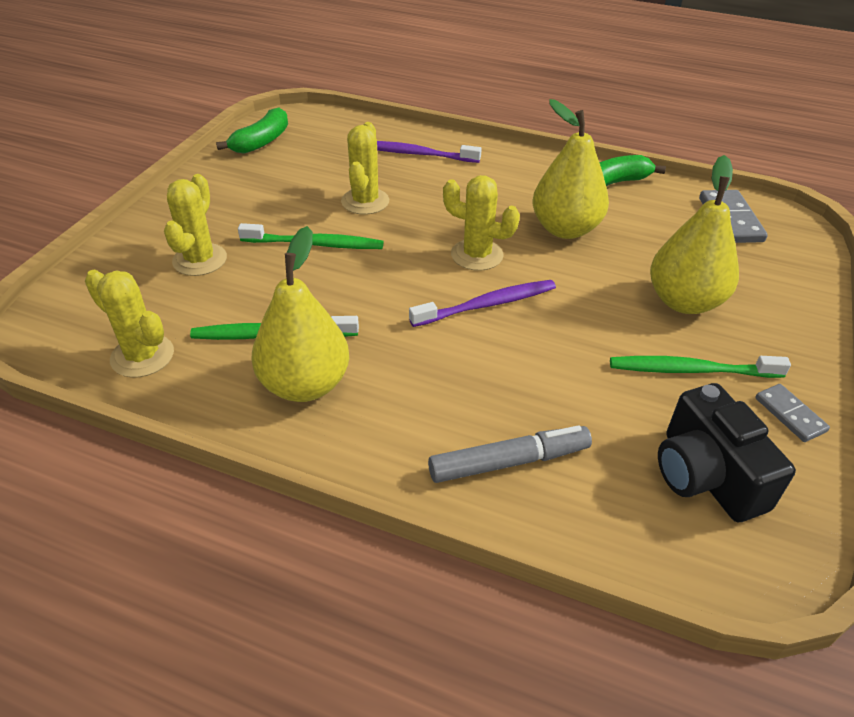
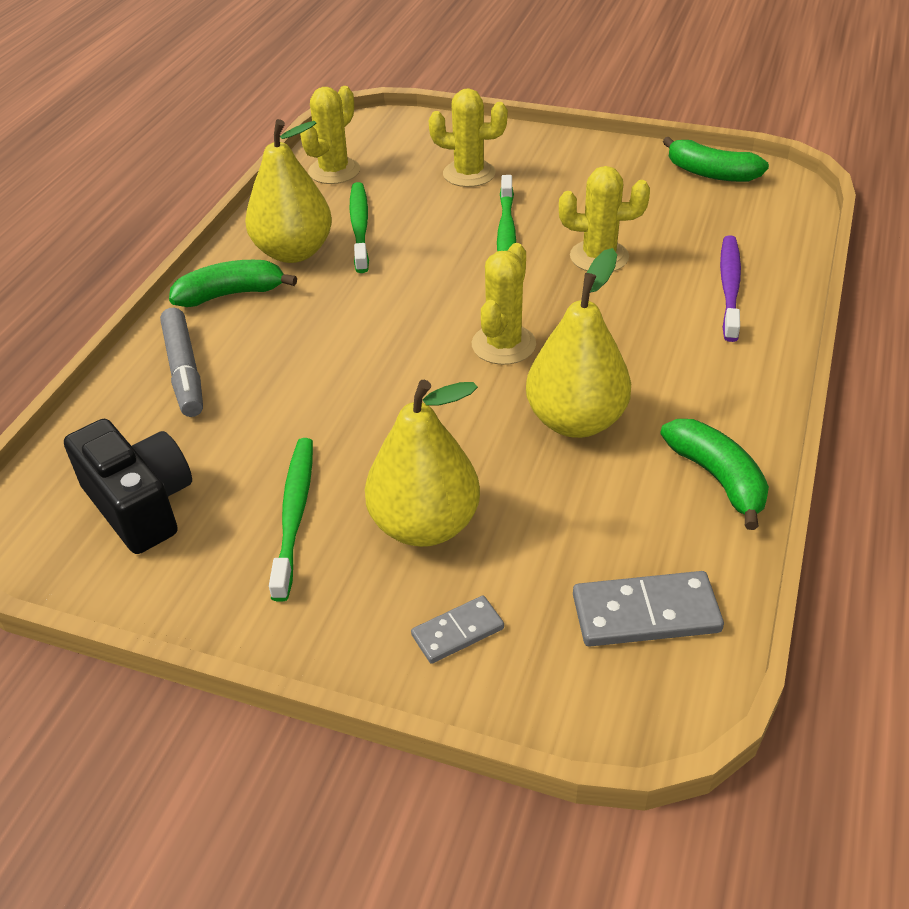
camera: 90 degrees right, 0 degrees up
purple toothbrush [409,280,556,327] -> none
black camera [658,383,796,522] -> black camera turned 75 degrees clockwise [64,419,192,554]
grey domino [755,384,830,442] -> grey domino moved to [411,596,504,664]
none -> green banana [169,260,297,307]

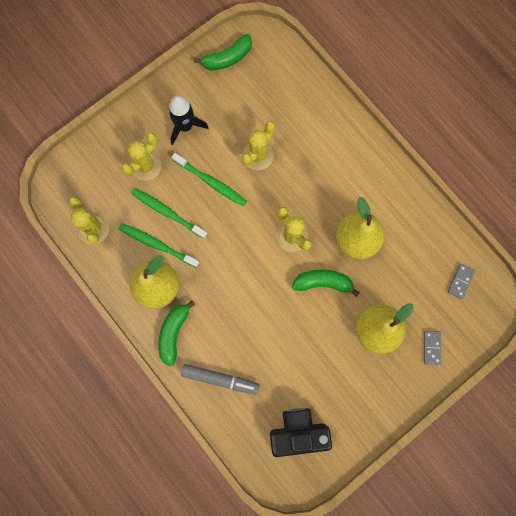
camera: 60 degrees left, 35 degrees up
green toothbrush [269,438,313,602] -> green toothbrush moved to [131,188,207,239]
grey domino [573,571,724,647] -> grey domino [448,264,475,299], size x0.61
green banana [660,419,769,530] -> green banana moved to [292,270,360,297]
purple toothbrush [720,235,741,342] -> none
none -> black rocket [168,96,209,145]

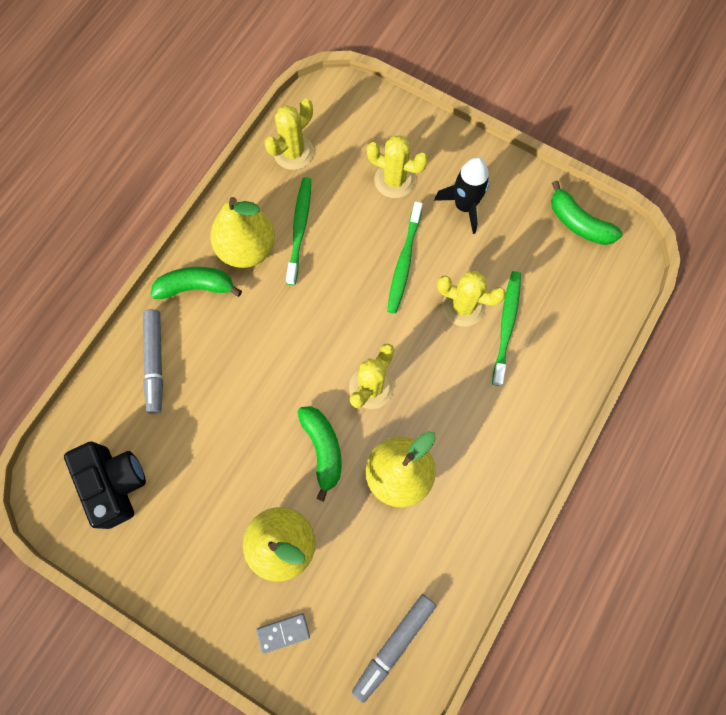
camera: 70 degrees right, 5 degrees down
green toothbrush [131,188,207,239] -> green toothbrush moved to [492,271,521,386]
grey domino [448,264,475,299] -> grey marker [352,594,436,703]

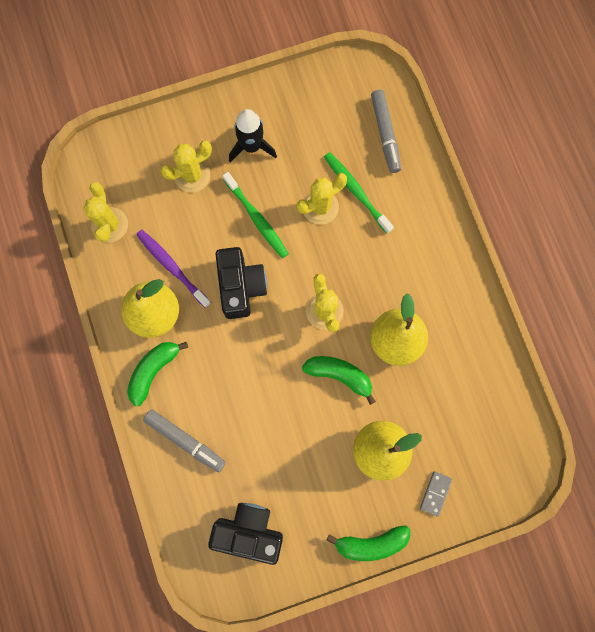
camera: 50 degrees left, 5 degrees up
green toothbrush [286,177,311,285] -> purple toothbrush [136,230,211,308]
grey marker [352,594,436,703] -> grey marker moved to [371,90,401,173]
green banana [551,180,623,245] -> green banana moved to [326,525,410,561]
none -> black camera [216,247,267,319]

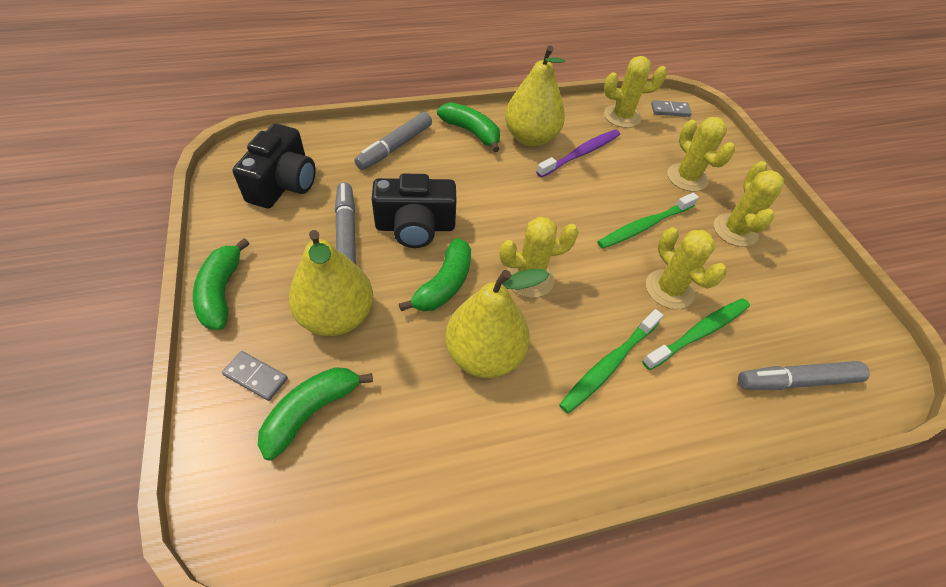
camera: 90 degrees right, 25 degrees down
black camera [216,247,267,319] -> black camera moved to [372,174,457,248]
black rocket [229,109,277,162] -> yellow cactus [714,161,784,247]
none -> green banana [258,367,373,460]
none -> grey marker [335,182,356,264]
none -> green toothbrush [559,309,663,414]
none -> grey domino [651,100,692,117]

